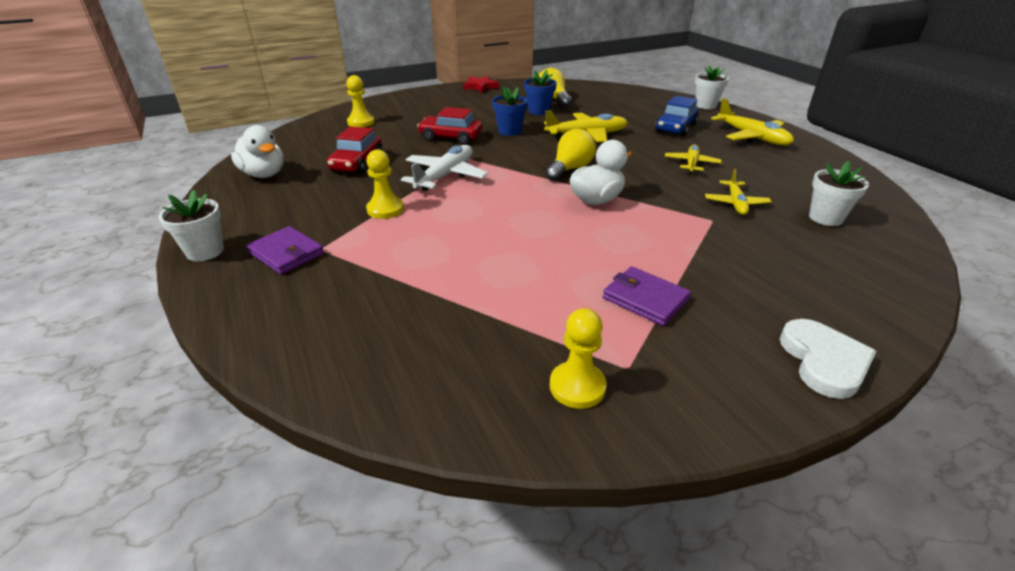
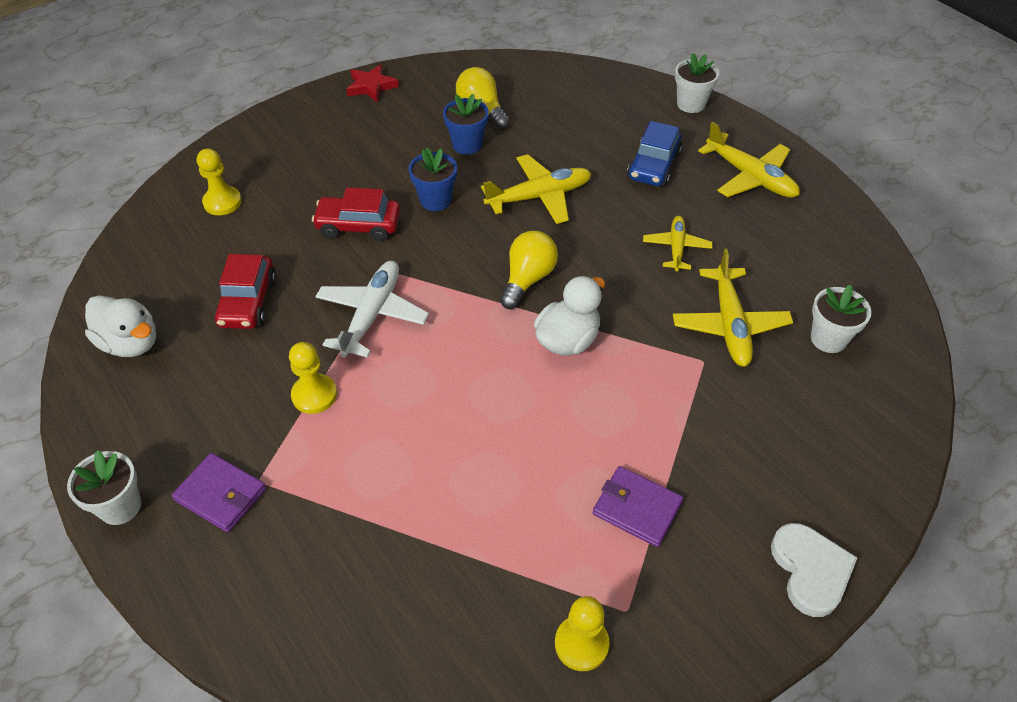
camera: 10 degrees left, 15 degrees up
yellow plane [705,169,772,215] -> yellow plane [673,249,793,367], size x1.59

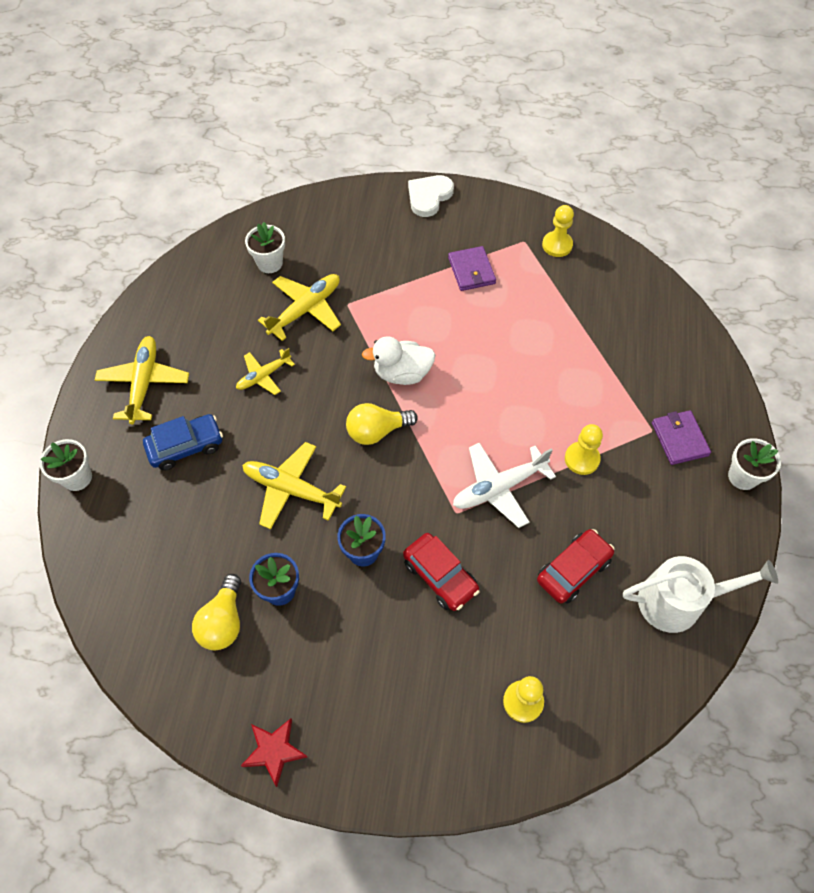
camera: 135 degrees left, 10 degrees up
white duck [85,295,156,357] -> white watering can [623,556,778,633]

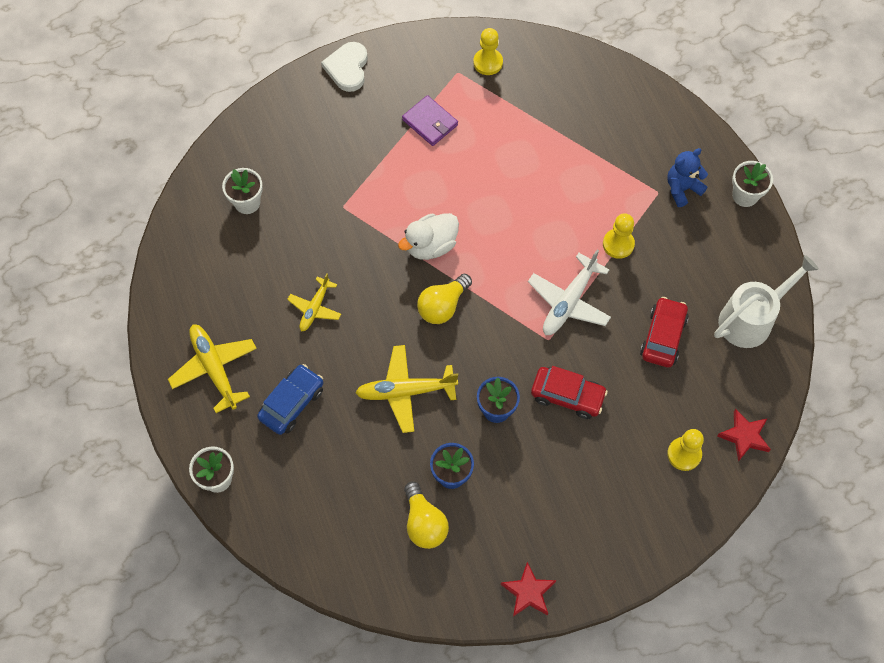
camera: 30 degrees left, 5 degrees up
yellow plane [258,274,341,341] -> none
purple wallet [652,410,711,465] -> blue teddy bear [667,148,708,207]
none -> red star [717,409,771,462]

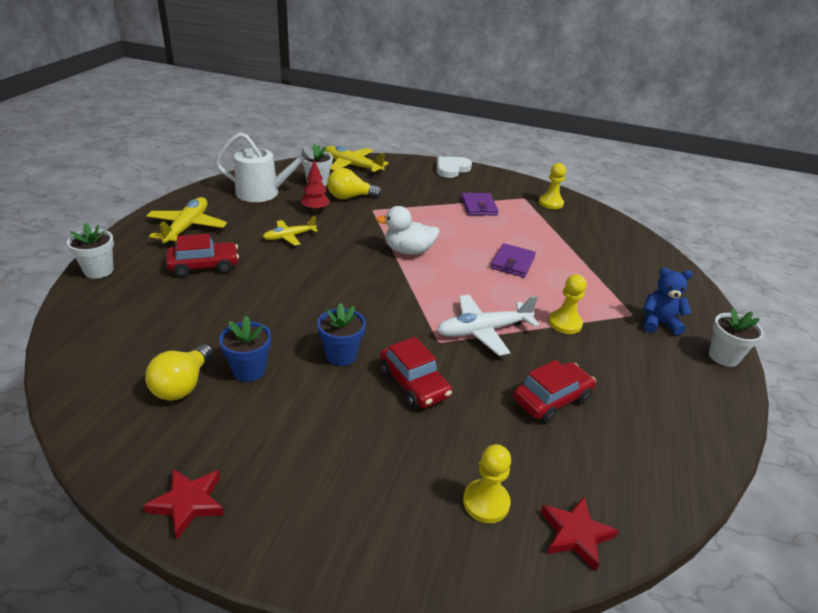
camera: 35 degrees right, 30 degrees down
blue car [257,364,323,435] -> red car [166,234,239,277]
yellow plane [355,345,458,433] -> yellow plane moved to [325,146,389,174]
yellow light bulb [417,274,472,324] -> yellow light bulb moved to [327,168,382,199]
white watering can [714,255,819,348] -> white watering can moved to [215,132,314,202]
none -> red tree [301,160,330,212]
none -> purple wallet [491,243,536,277]

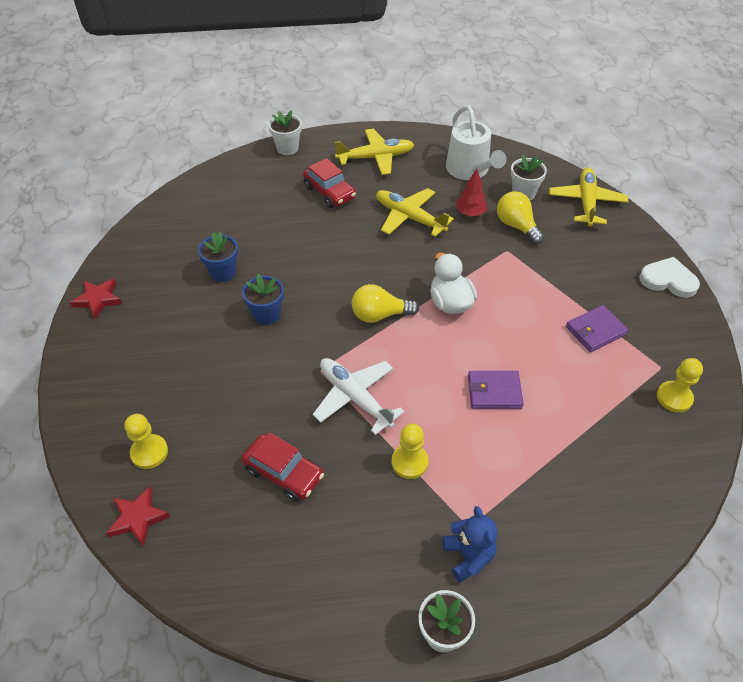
camera: 70 degrees right, 15 degrees up
yellow light bulb [145,344,214,401] -> yellow light bulb moved to [352,284,419,323]
yellow plane [263,216,318,246] -> yellow plane [376,188,454,237], size x1.59
red car [380,337,452,409] -> none

